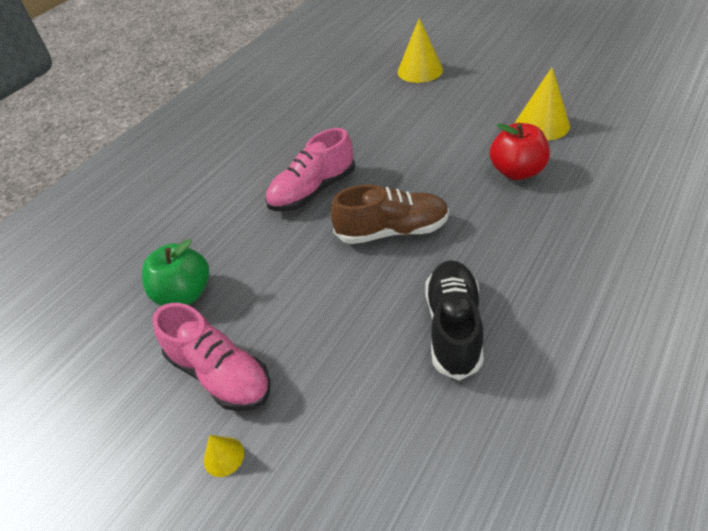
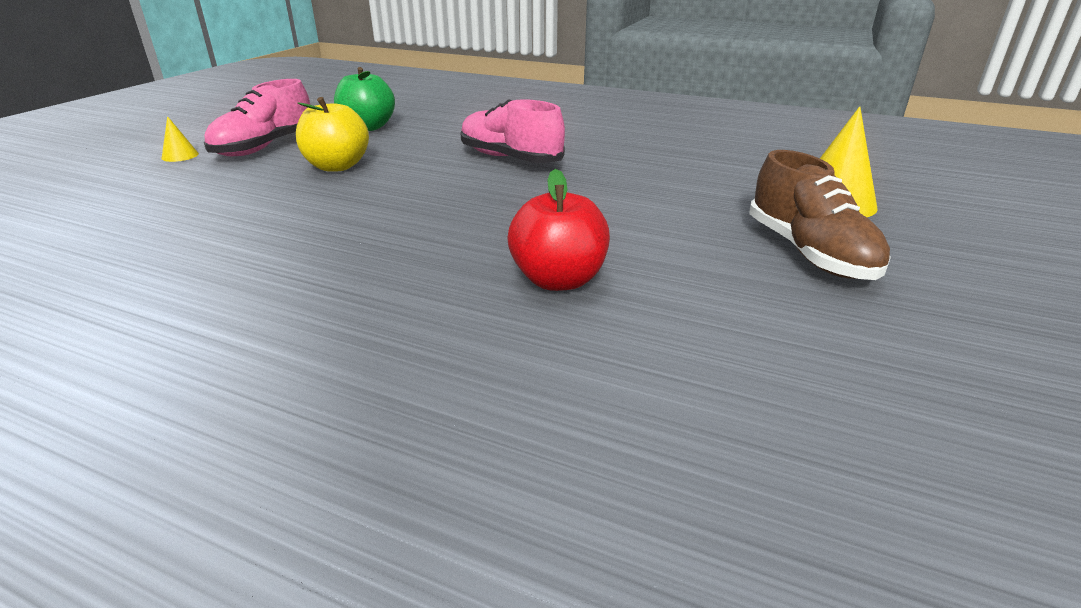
camera: 75 degrees right, 15 degrees down
brown shoe [330,184,449,244] -> brown shoe moved to [749,150,891,280]
black shoe [425,260,484,381] -> none
yellow cone [515,68,570,141] -> none
none -> yellow apple [296,97,369,172]

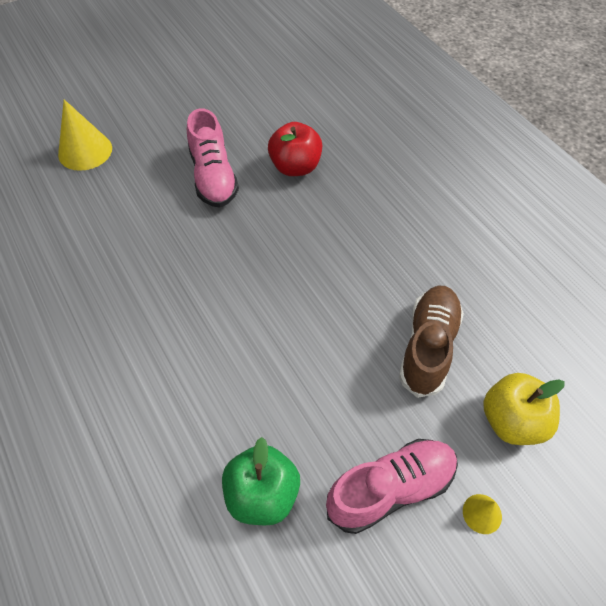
camera: 145 degrees left, 25 degrees up
yellow apple [296,97,369,172] -> yellow apple moved to [483,373,565,445]
pink shoe [460,99,565,163] -> pink shoe moved to [187,108,239,208]
brown shoe [749,150,891,280] -> brown shoe moved to [399,286,464,398]

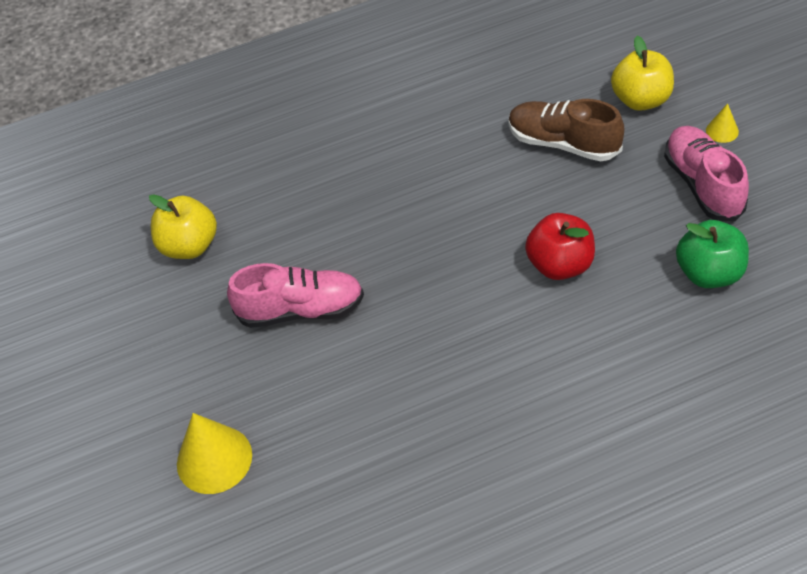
camera: 75 degrees left, 5 degrees down
red apple [268,122,322,176] -> red apple moved to [525,213,595,280]
none -> yellow apple [149,194,217,259]

